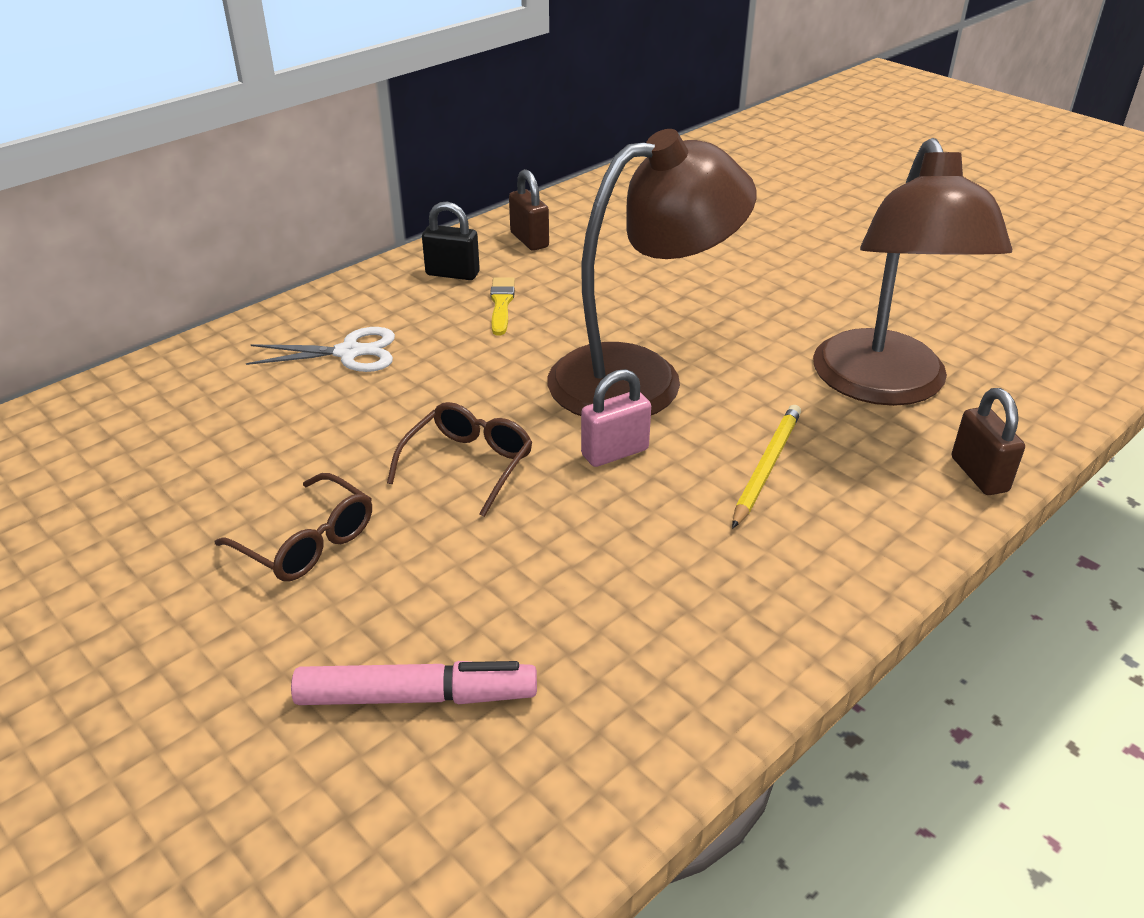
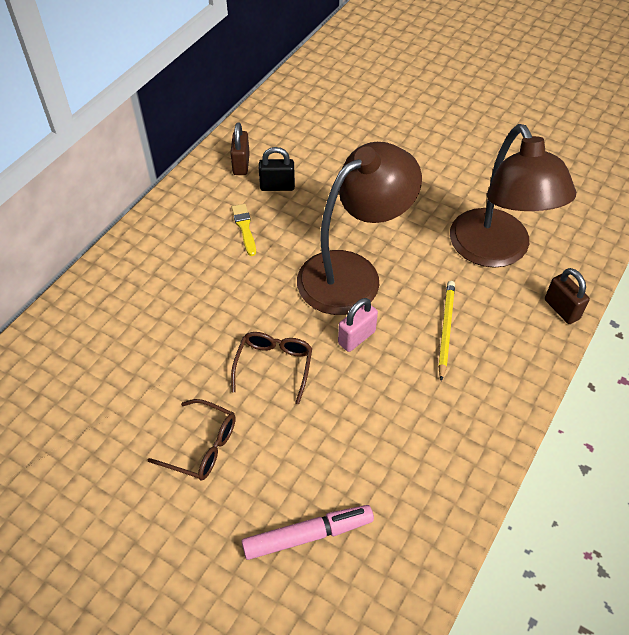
camera: 15 degrees left, 15 degrees up
white scissors [246,327,395,372] -> none
black padlock [422,201,480,280] -> black padlock moved to [259,147,295,191]
brown padlock [509,169,549,251] -> brown padlock turned 45 degrees clockwise [230,122,250,175]

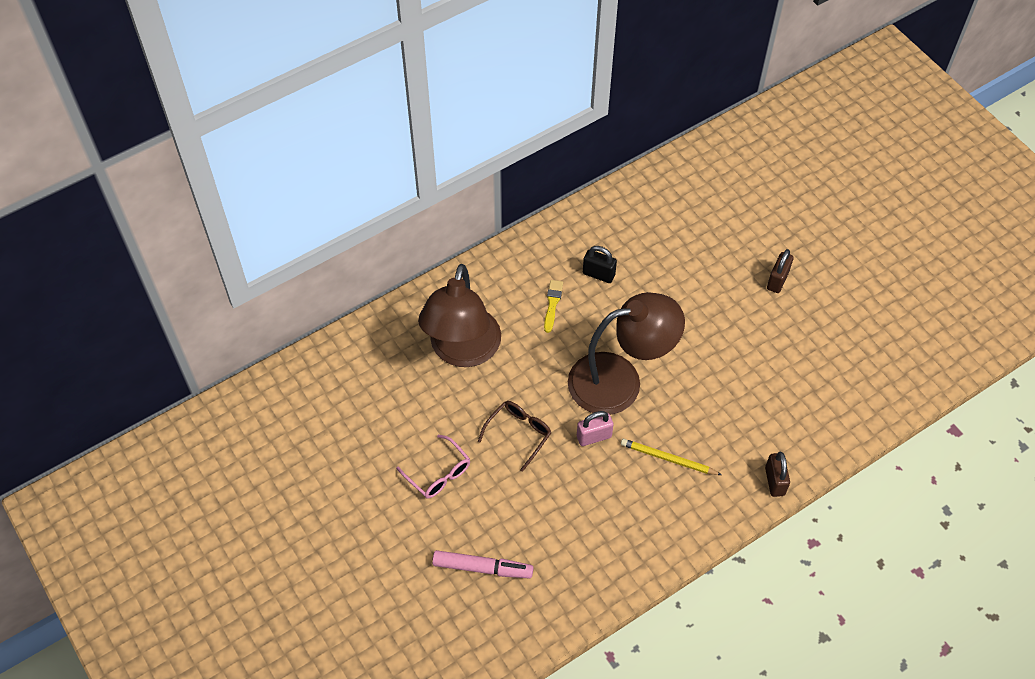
camera: 25 degrees right, 5 degrees up
brown glasses [148,399,236,480] -> pink glasses [396,435,470,499]
brown padlock [230,122,250,175] -> brown padlock moved to [767,249,794,293]
yellow pencil [438,281,455,381] -> yellow pencil turned 105 degrees counterclockwise [621,439,722,475]
brown lamp [450,124,576,268] -> brown lamp moved to [418,264,501,367]

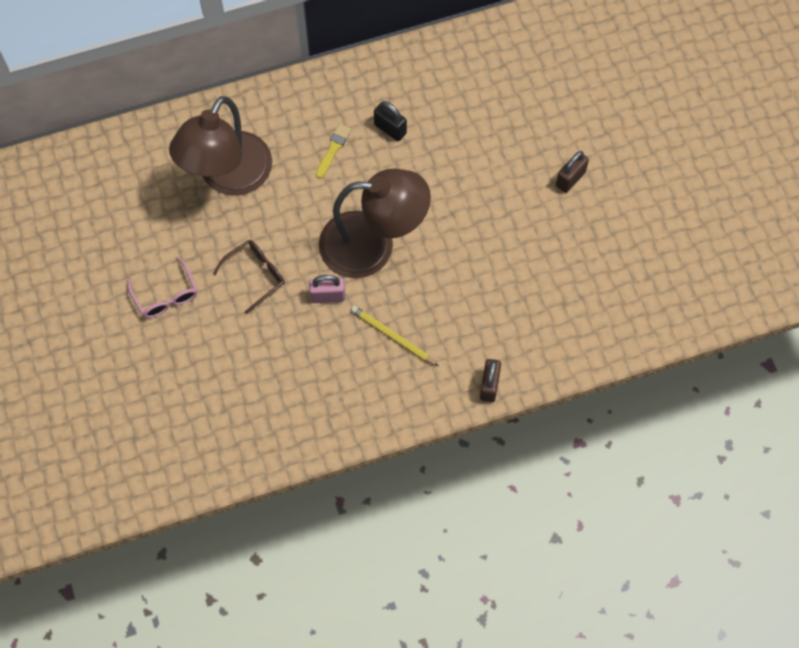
camera: 15 degrees right, 10 degrees up
pink marker [432,550,533,578] -> none

